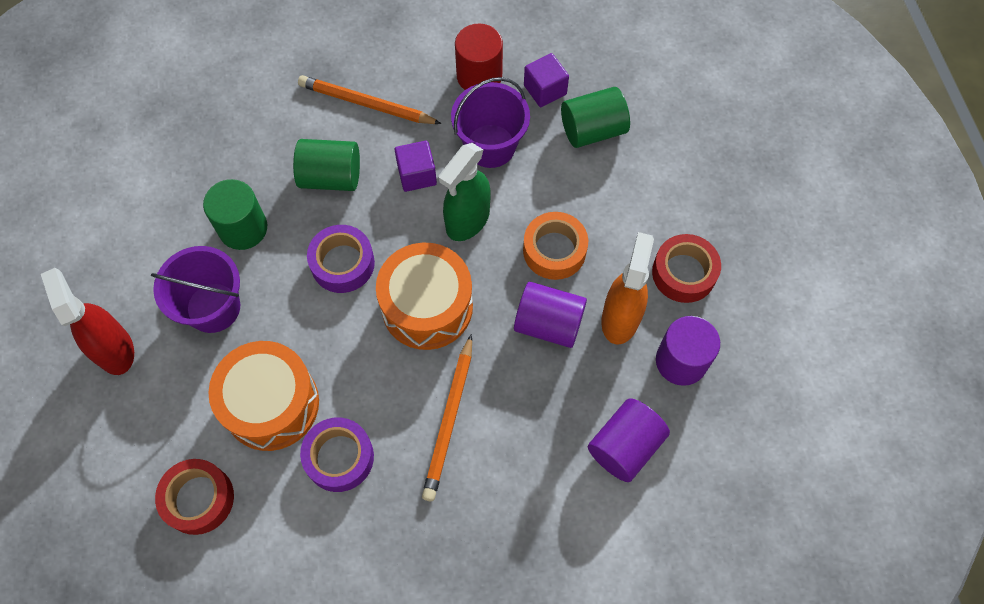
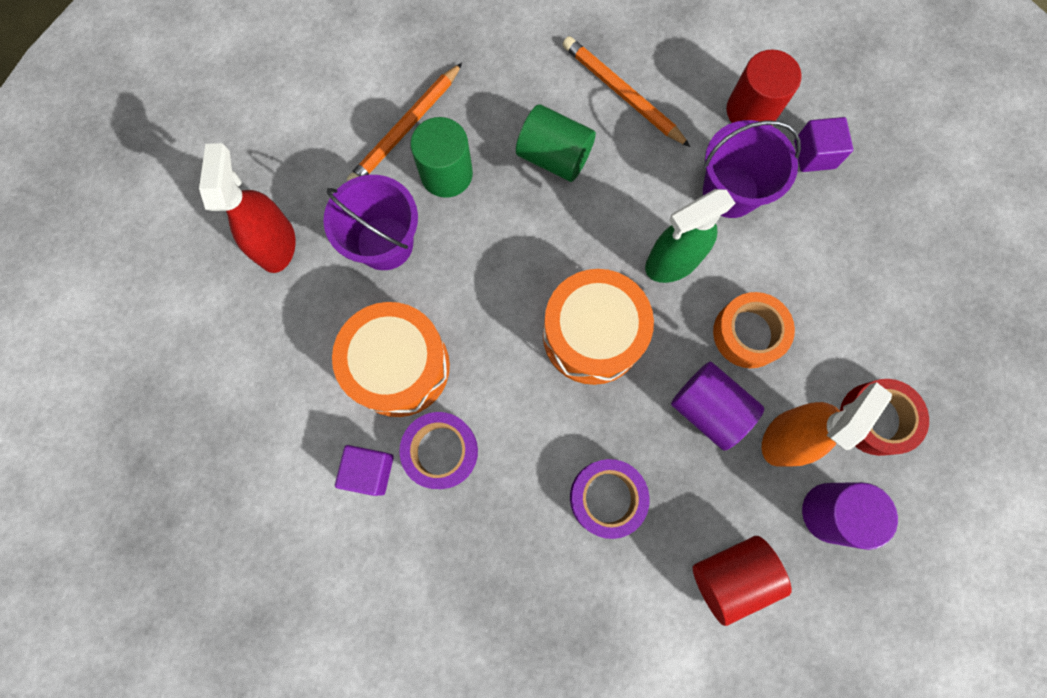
camera: 25 degrees right, 10 degrees up
red tape [155,459,234,535] -> none
purple tape [307,225,375,293] -> purple tape moved to [570,459,650,539]
purple cube [395,141,437,192] -> purple cube moved to [335,445,394,496]
orange pencil [422,334,472,501] -> orange pencil moved to [347,63,462,181]
green cylinder [561,87,630,148] -> none
purple cylinder [588,398,670,482] -> red cylinder [693,536,792,626]

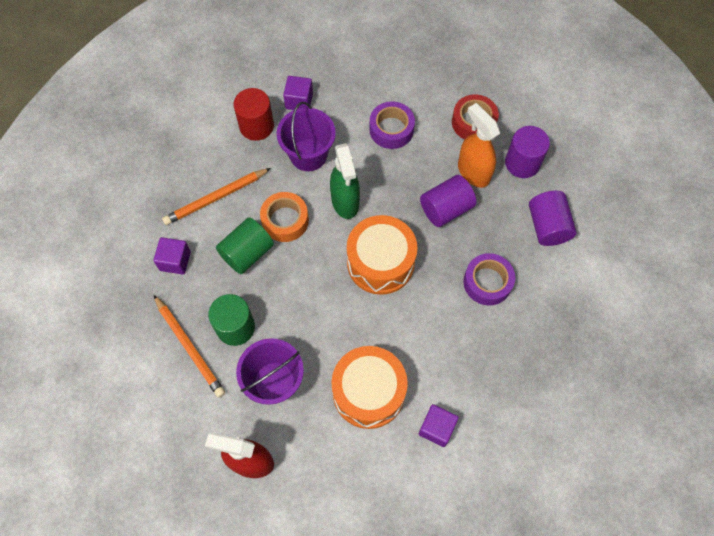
camera: 75 degrees left, 10 degrees down
purple tape [399,412,478,489] -> purple tape moved to [369,101,415,149]
red cylinder [693,536,792,626] -> purple cylinder [529,191,576,246]
orange tape [713,292,795,368] -> orange tape moved to [260,192,309,242]
none -> purple cube [153,237,191,275]

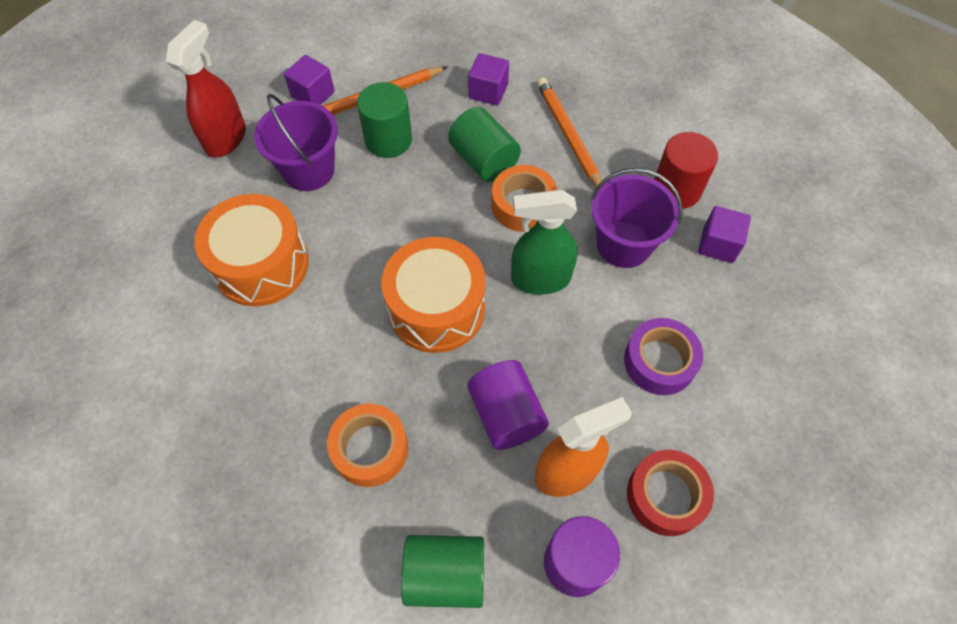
camera: 100 degrees right, 5 degrees down
purple cube [419,404,459,447] -> purple cube moved to [284,55,335,105]
purple tape [463,253,515,306] -> orange tape [327,404,408,487]
purple cylinder [529,191,576,246] -> green cylinder [401,535,484,608]

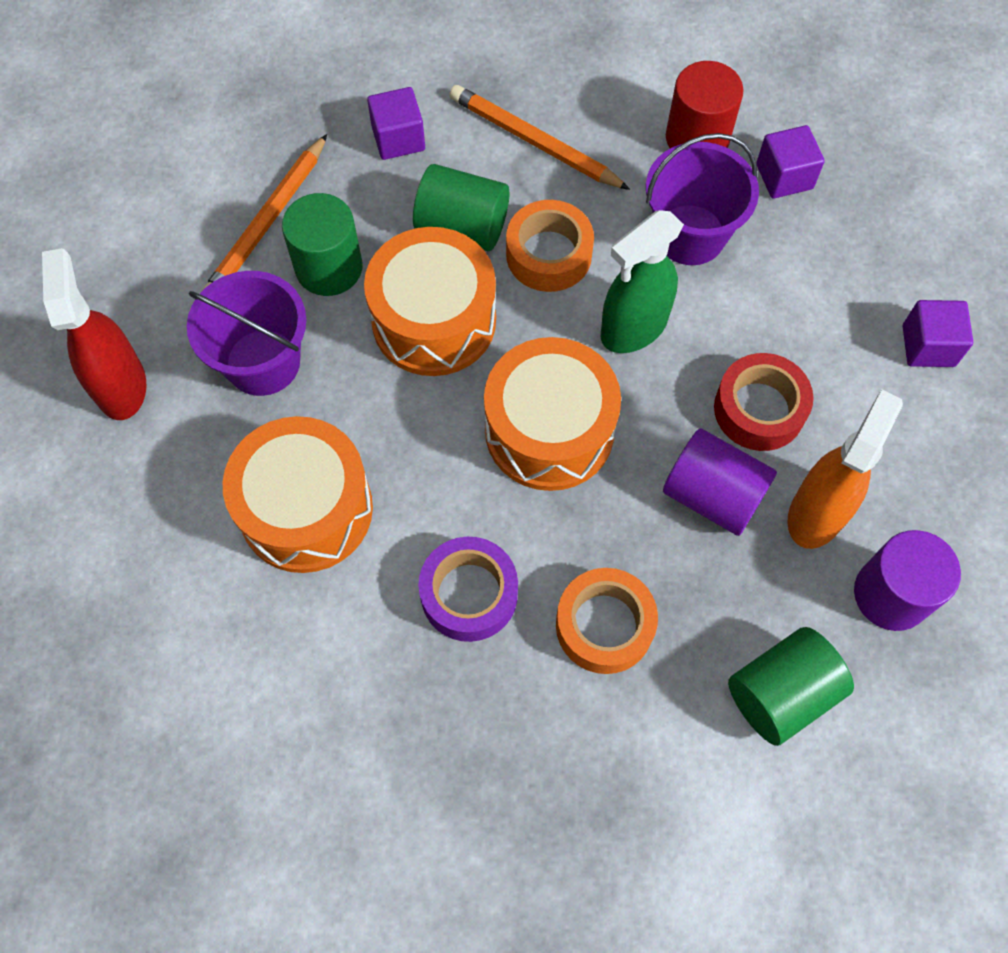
camera: 35 degrees left, 5 degrees up
purple cube [284,55,335,105] -> purple cube moved to [903,300,973,367]
purple tape [624,318,703,395] -> purple tape moved to [418,537,518,642]
red tape [627,450,714,536] -> red tape moved to [714,353,814,451]
none -> orange drum [364,227,496,376]

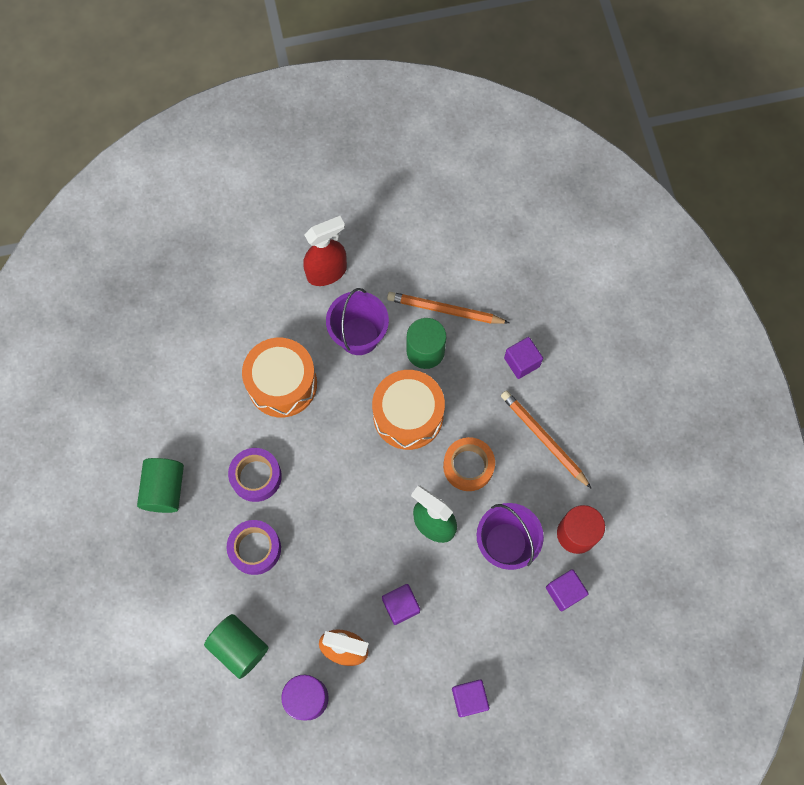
camera: 75 degrees right, 5 degrees up
green cylinder [413,164,509,251] -> green cylinder moved to [137,458,184,513]
orange pencil [449,85,630,190] -> orange pencil turned 60 degrees counterclockwise [501,390,592,489]
orange drum [484,337,621,491] -> none
orange tape [556,568,658,674] -> purple tape [227,520,281,575]
purple cylinder [663,428,777,536] -> none
red tape [714,353,814,451] -> purple cube [382,584,420,625]

